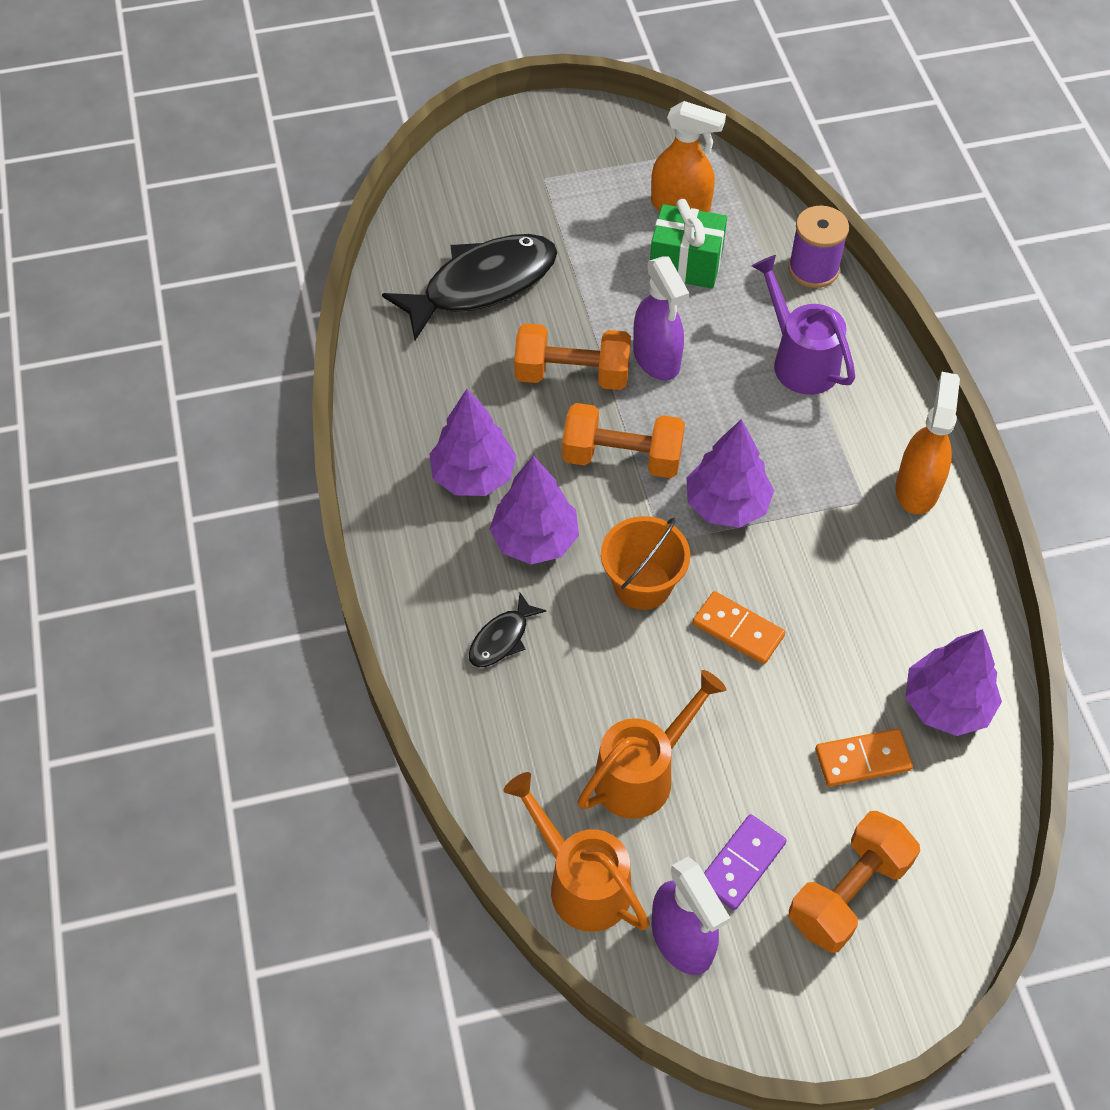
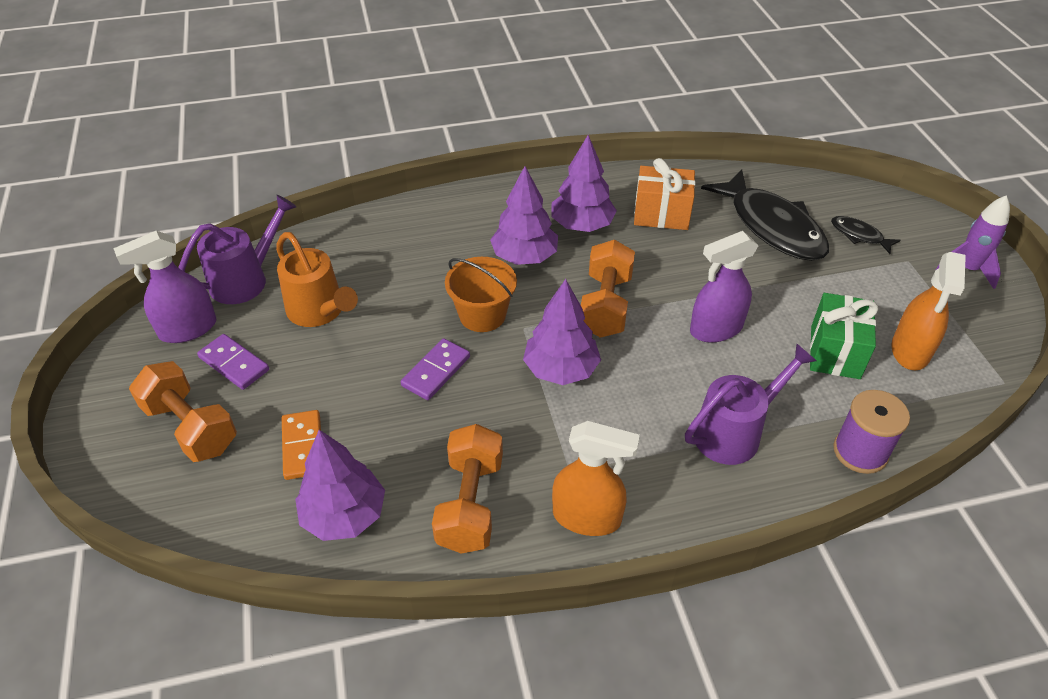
camera: 90 degrees right, 10 degrees down
black fish [469,593,547,667] -> black fish moved to [831,216,901,254]
orange watering can [503,772,650,932] -> purple watering can [178,195,296,304]
orange dumbbell [514,323,631,390] -> orange dumbbell moved to [432,424,503,554]
orange domino [693,591,785,664] -> purple domino [401,338,470,400]
none -> orange gift [634,158,695,230]
none -> purple rocket [936,195,1010,289]

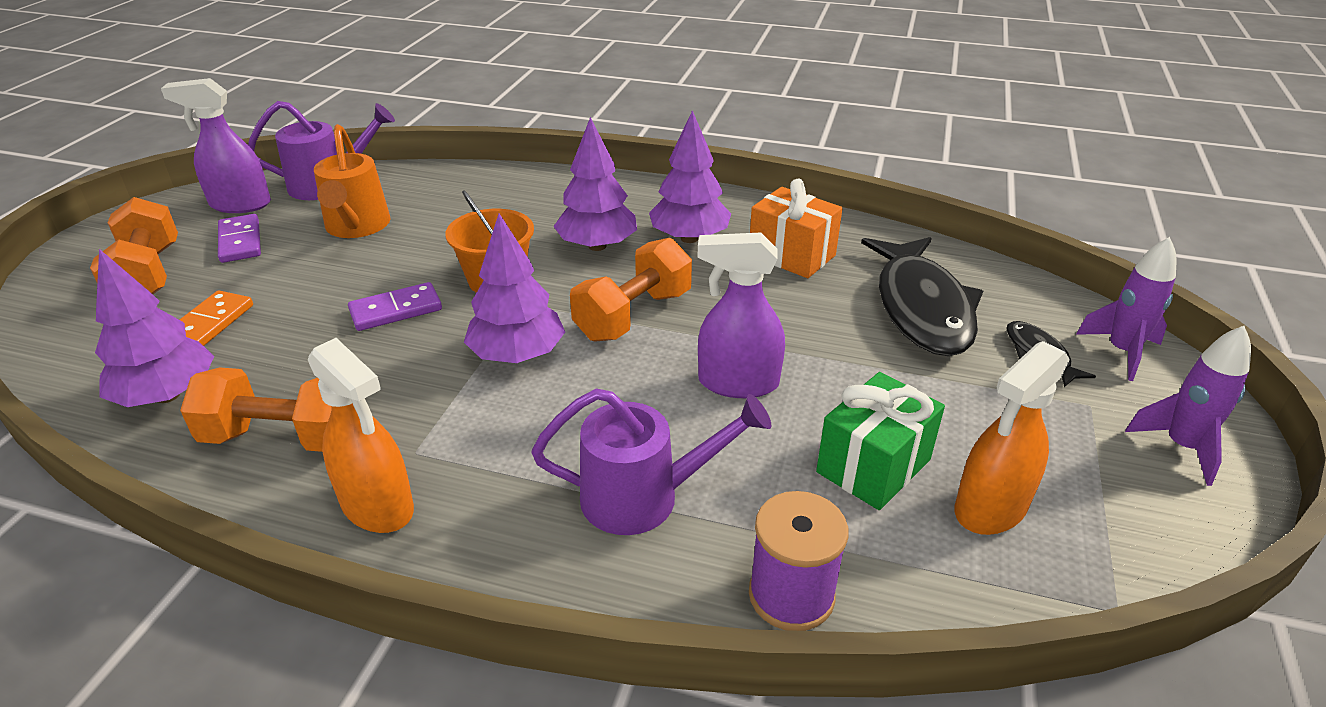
camera: 30 degrees right, 10 degrees down
orange dumbbell [432,424,503,554] -> orange dumbbell turned 60 degrees clockwise [180,368,331,452]
none -> purple rocket [1076,237,1176,381]

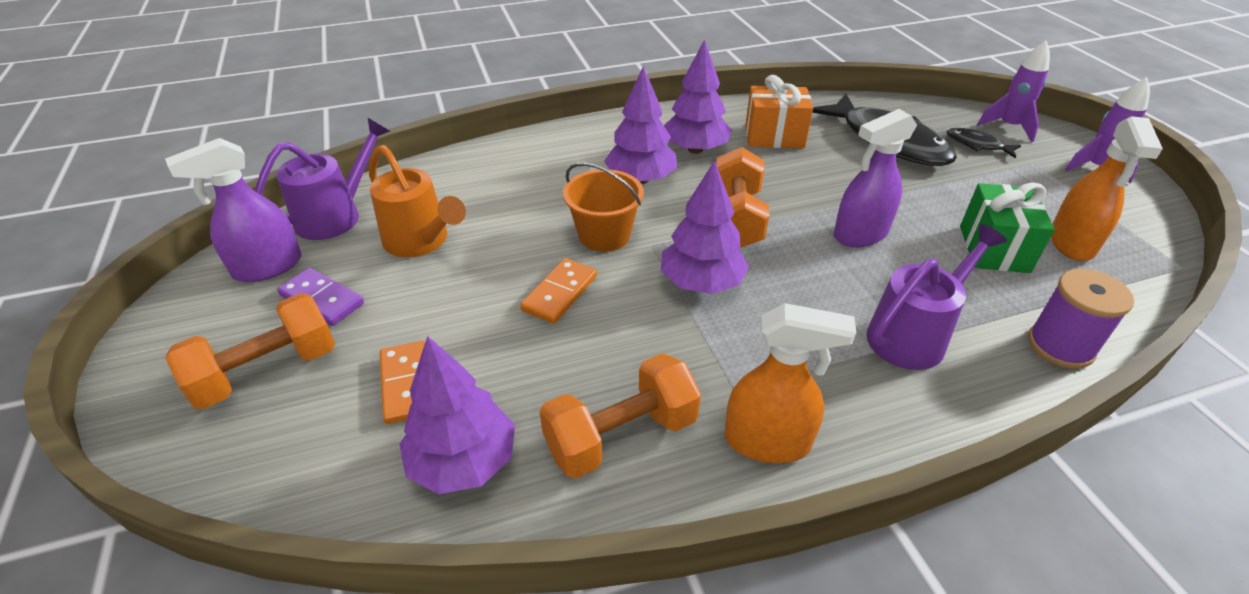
camera: 35 degrees left, 5 degrees up
orange dumbbell [90,197,178,294] -> orange dumbbell turned 75 degrees counterclockwise [165,293,335,409]
purple domino [348,282,442,331] -> orange domino [520,258,597,324]

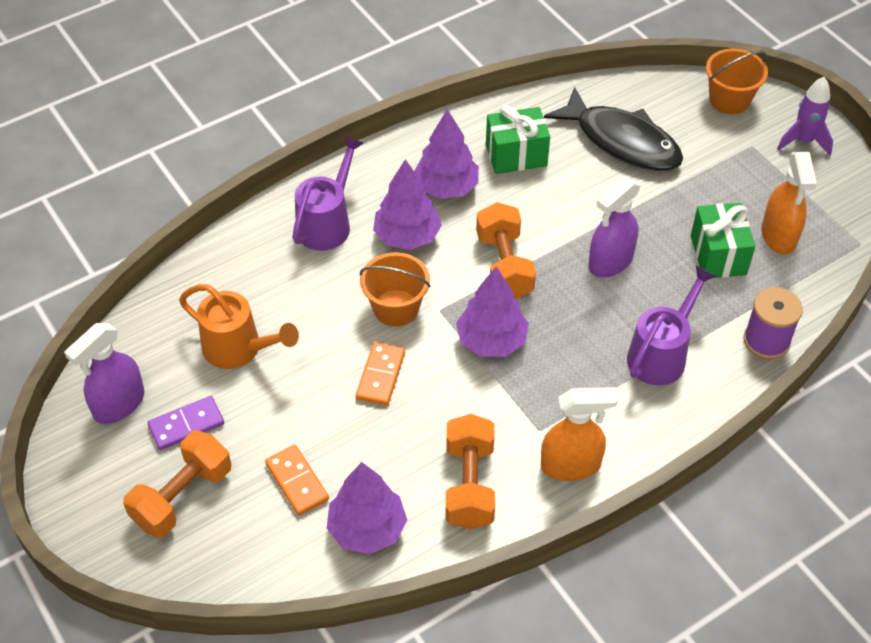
camera: 15 degrees left, 10 degrees up
purple watering can [255,117,390,240] -> purple watering can moved to [292,136,363,251]
purple domino [277,268,364,326] -> purple domino turned 45 degrees counterclockwise [147,396,224,450]
orange dumbbell [540,353,701,479] -> orange dumbbell turned 45 degrees counterclockwise [445,414,495,529]
orange gift [745,75,813,148] -> green gift [486,104,550,174]
black fish [947,128,1022,158] -> none
purple rocket [977,41,1050,142] -> orange bucket [706,49,768,114]

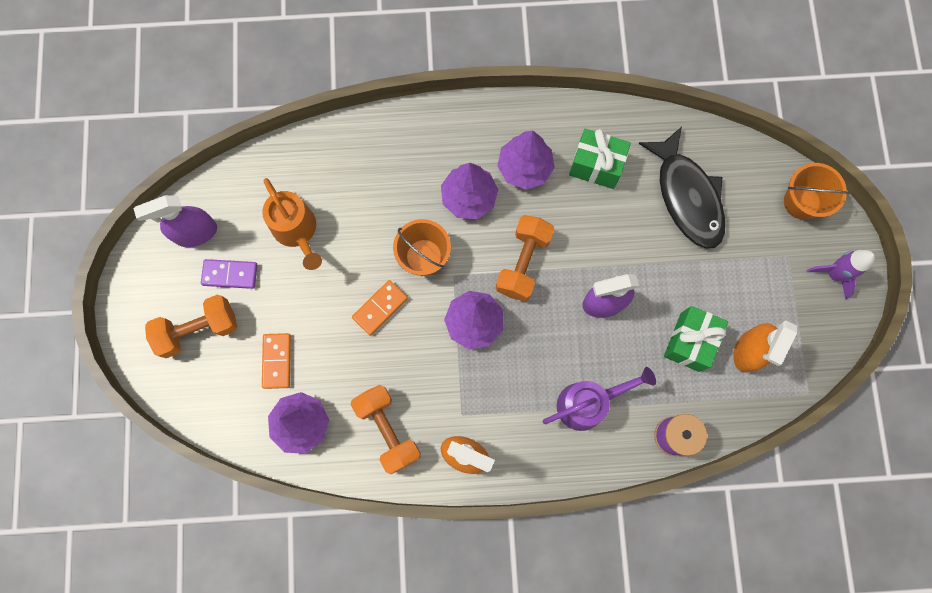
camera: 30 degrees right, 25 degrees up
purple watering can [292,136,363,251] -> none
orange dumbbell [445,414,495,529] -> orange dumbbell turned 60 degrees counterclockwise [351,385,421,474]

